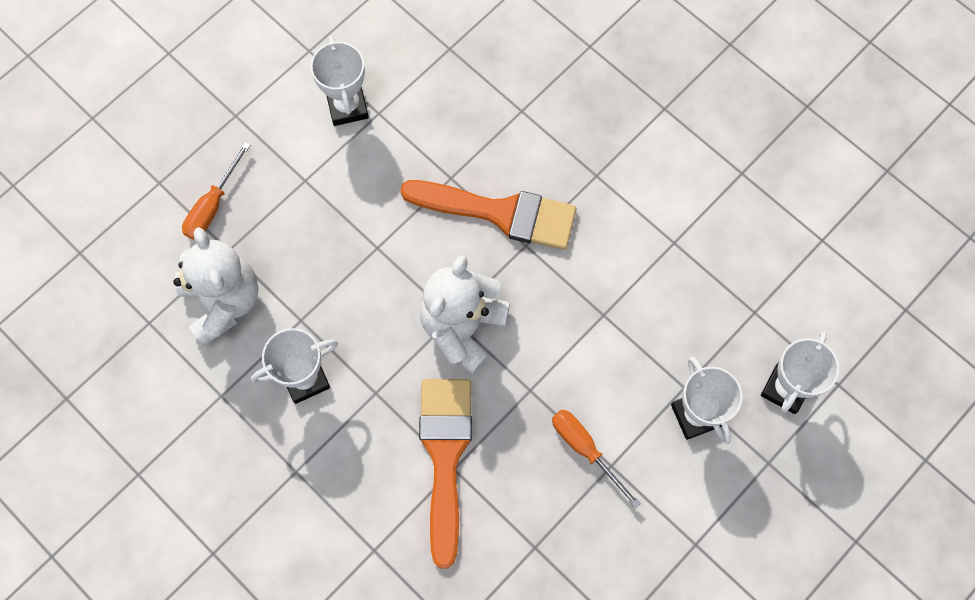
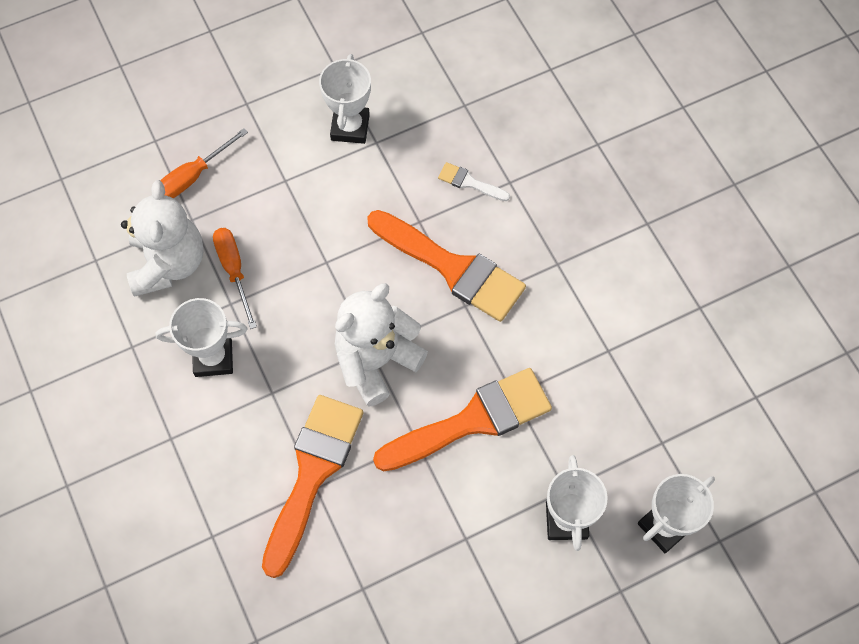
camera: 20 degrees right, 5 degrees down
orange screwdriver [552,409,641,509] -> orange screwdriver moved to [213,228,257,329]
none -> orange brush [373,368,552,472]
none -> white brush [438,162,510,201]

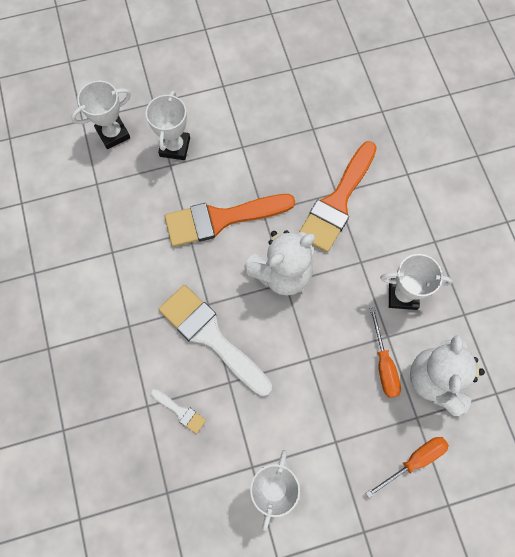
camera: 170 degrees left, 5 degrees up
orange brush [367,210,526,322] -> white brush [158,285,272,396]

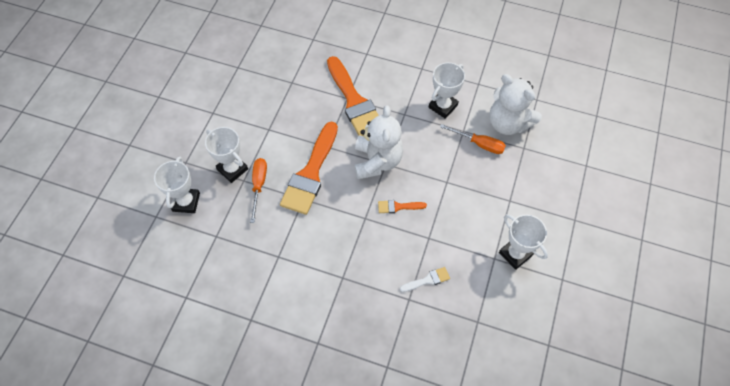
camera: 55 degrees left, 10 degrees down
white brush [158,285,272,396] -> none
orange screwdriver [366,437,449,498] -> orange screwdriver moved to [250,158,267,223]
none -> orange brush [378,200,427,213]

